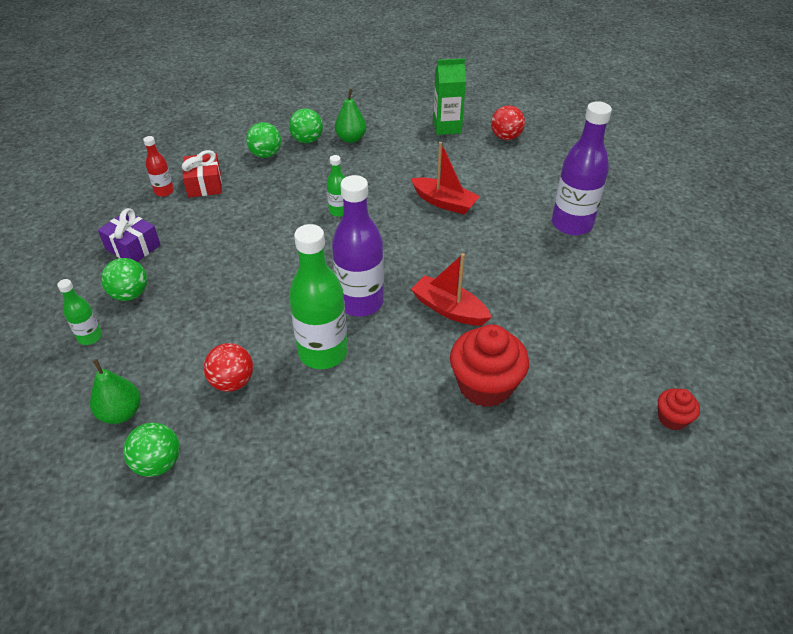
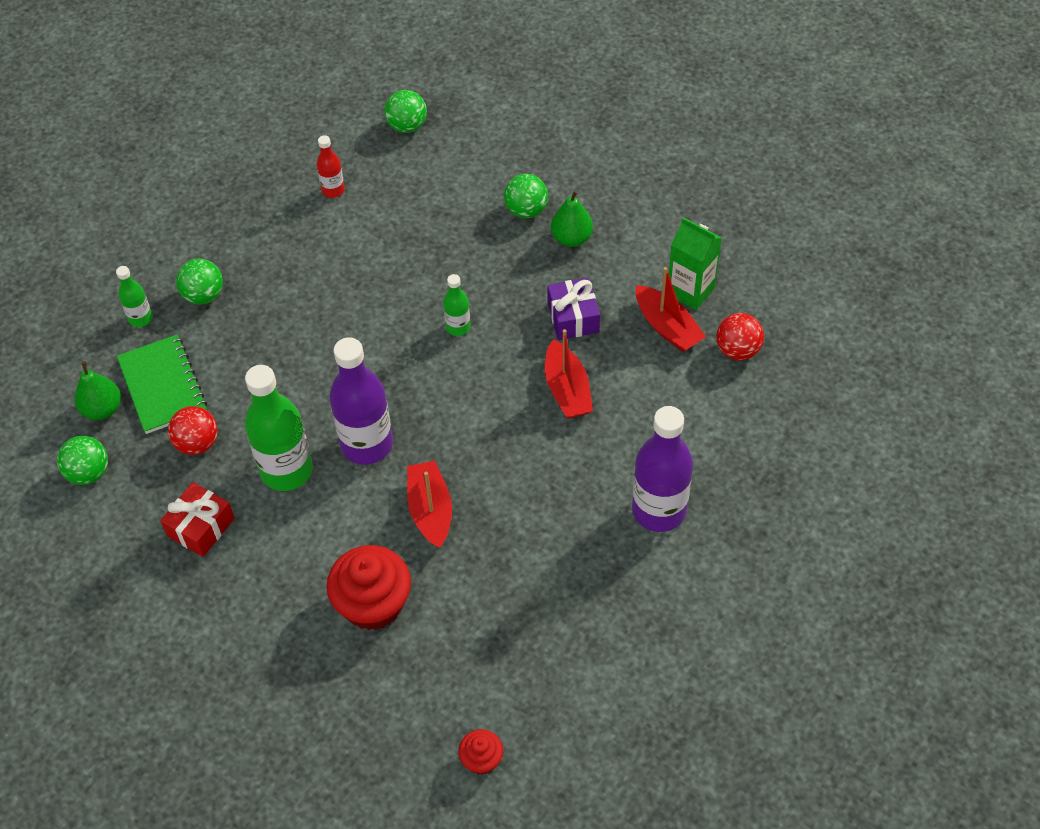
camera: 45 degrees right, 10 degrees up
purple gift [98,208,160,262] -> purple gift moved to [547,278,600,340]
red gift [182,150,222,198] -> red gift moved to [160,482,235,557]
green ball [246,122,281,158] -> green ball moved to [384,90,427,133]
none -> green notebook [117,335,207,434]
none -> red boat [636,267,706,352]

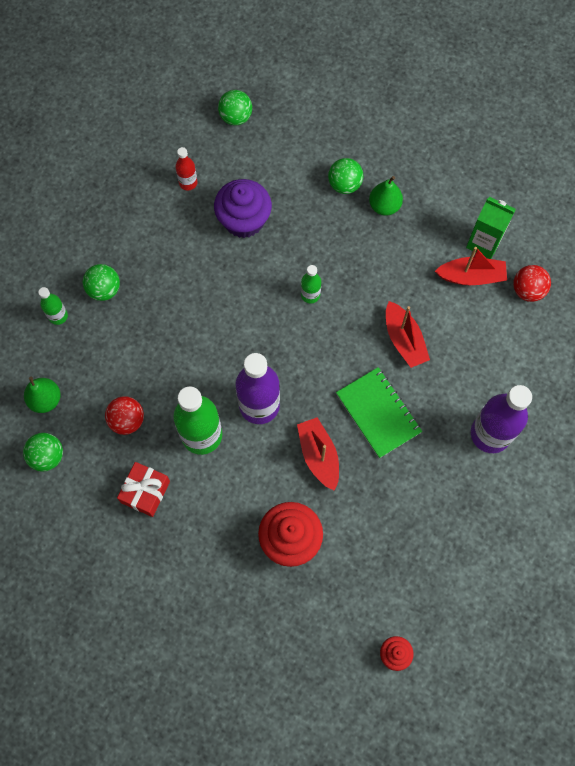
camera: 10 degrees left, 15 degrees up
green notebook [117,335,207,434] -> green notebook moved to [336,367,422,458]
purple gift [547,278,600,340] -> none
red boat [636,267,706,352] -> red boat turned 45 degrees counterclockwise [435,247,507,285]
none -> purple cupcake [214,179,272,238]

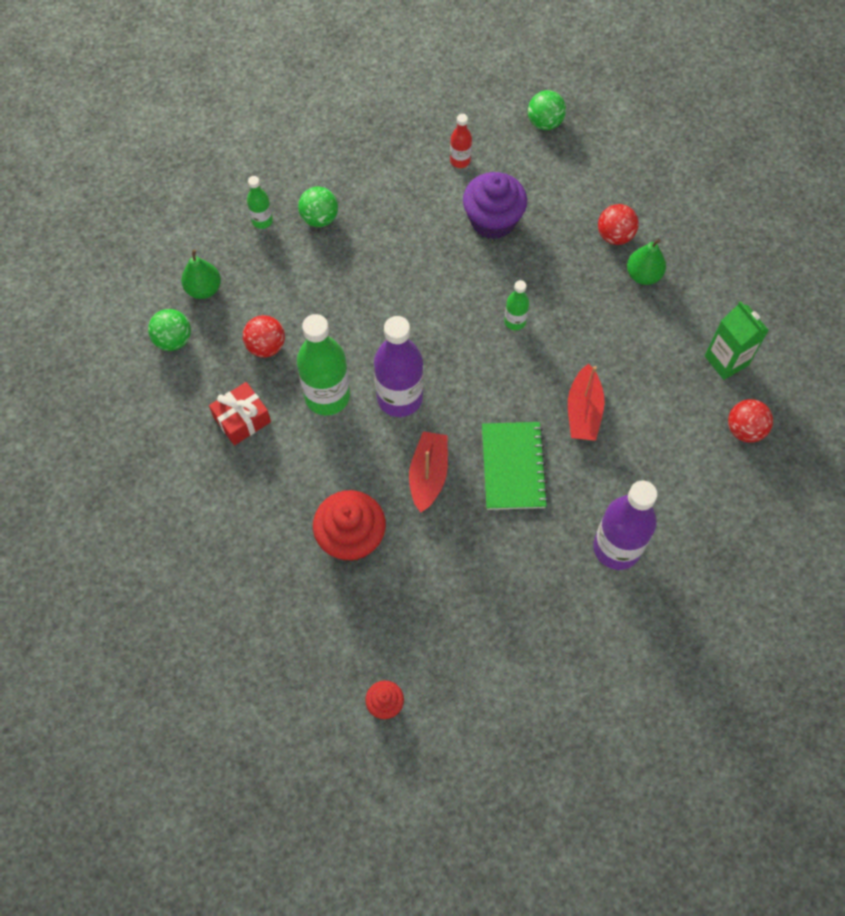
camera: 30 degrees right, 5 degrees down
green ball [328,158,363,194] -> red ball [598,204,639,245]
red boat [435,247,507,285] -> none

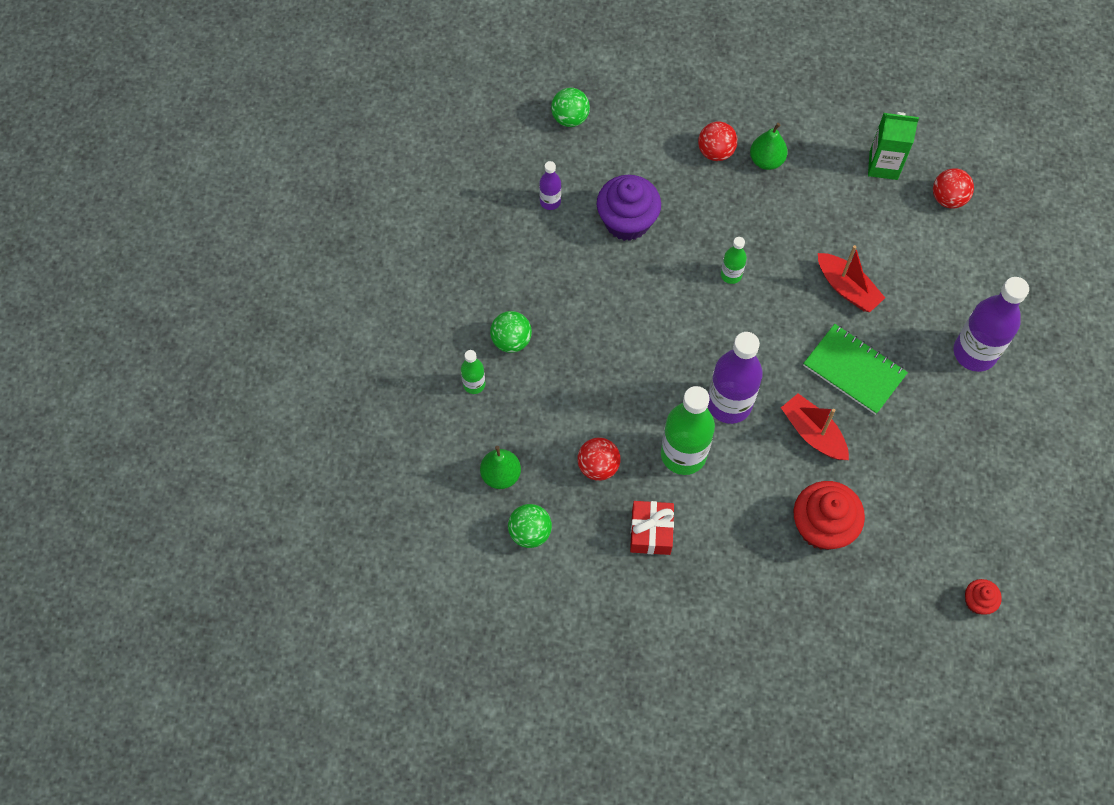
camera: 50 degrees left, 0 degrees up
red bottle [450,114,472,168] -> purple bottle [539,161,561,210]

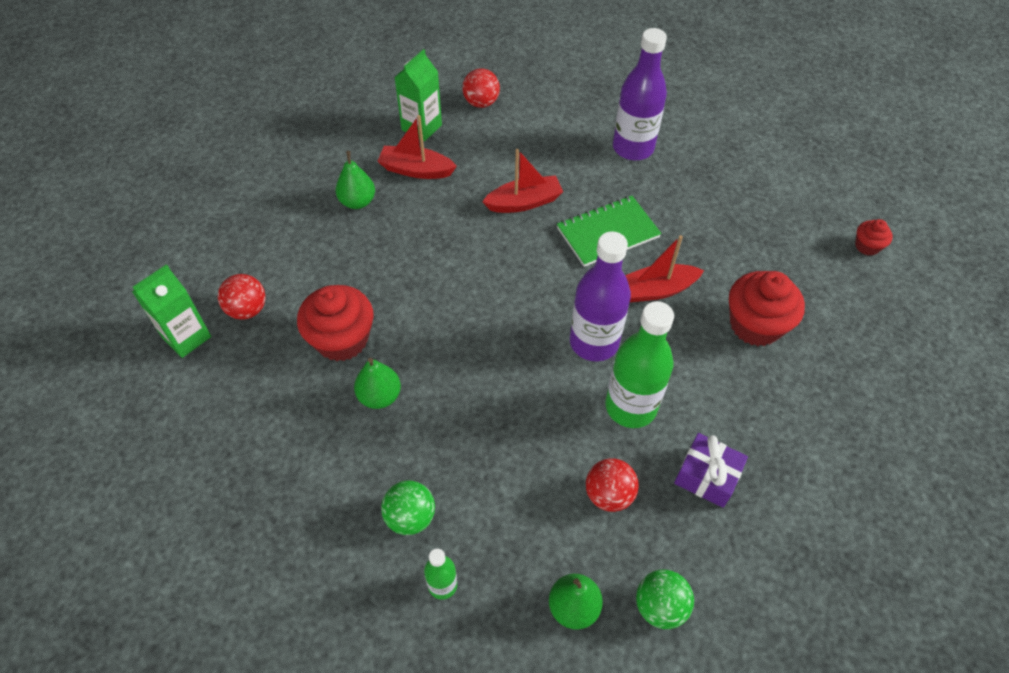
camera: 65 degrees left, 10 degrees down
purple bottle [539,161,561,210] -> none
green ball [551,88,590,127] -> green carton [132,264,211,358]
purple cupcake [597,175,661,241] -> red cupcake [297,285,374,361]
red gift [630,501,674,555] -> purple gift [674,433,748,508]
red ball [698,121,738,161] -> red ball moved to [218,274,266,320]
green bottle [721,237,747,284] -> none
none -> green pear [354,358,401,409]
none -> red boat [377,115,457,179]

